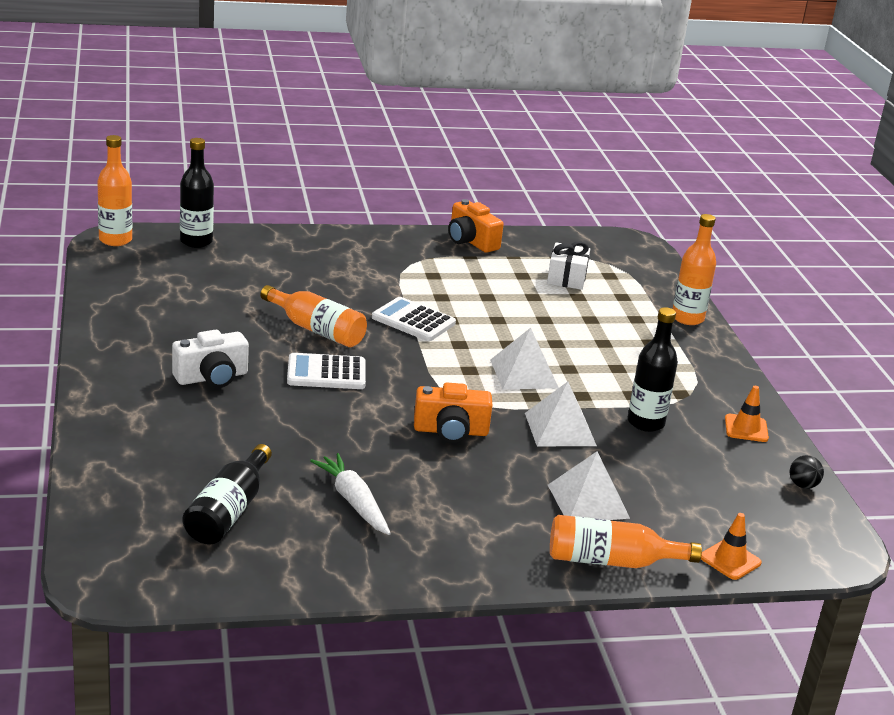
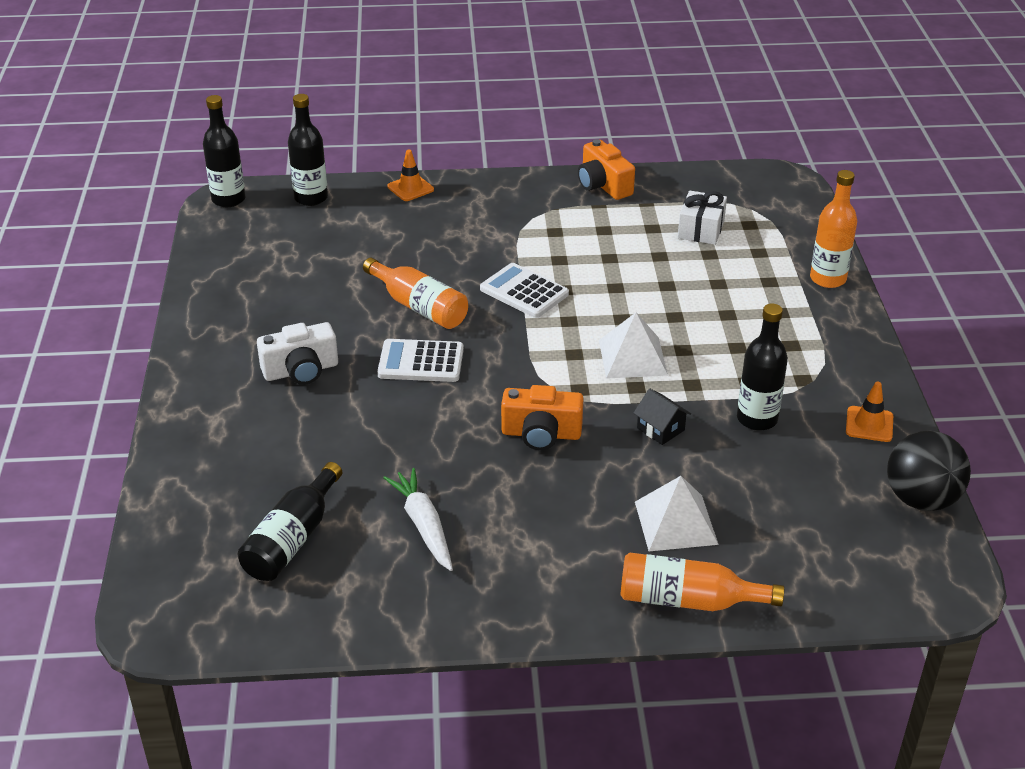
camera: 10 degrees right, 10 degrees up
orange bottle [97,135,132,246] -> black bottle [203,95,246,207]
white pyramid [525,382,597,446] -> black house [634,389,691,445]
orange traffic cone [701,513,762,580] -> orange traffic cone moved to [387,150,434,201]
black ball [790,455,824,489] -> black ball [887,430,971,511], size x2.17

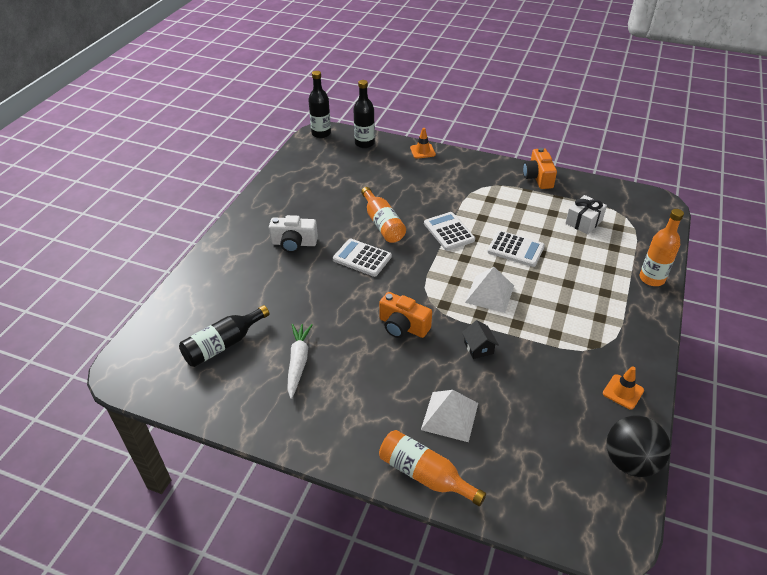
camera: 25 degrees right, 5 degrees up
black bottle [737,303,788,431] -> none
none -> white calculator [487,231,545,267]

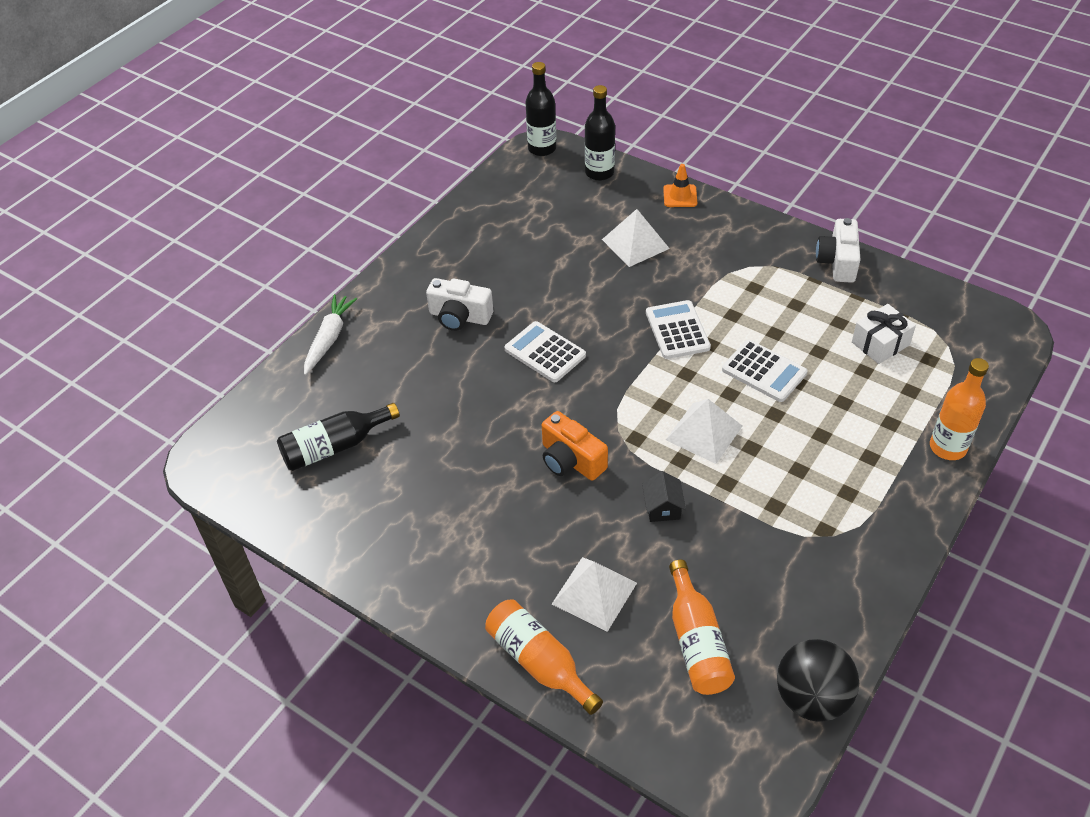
camera: 15 degrees right, 5 degrees up
white carrot [287,324,313,399] -> white carrot moved to [304,294,357,375]
orange bottle [361,187,406,243] -> orange bottle moved to [669,560,735,695]
orange camera [523,148,557,189] -> white camera [816,218,861,283]
orange traffic cone [603,366,644,410] -> none
none -> white pyramid [602,209,670,267]

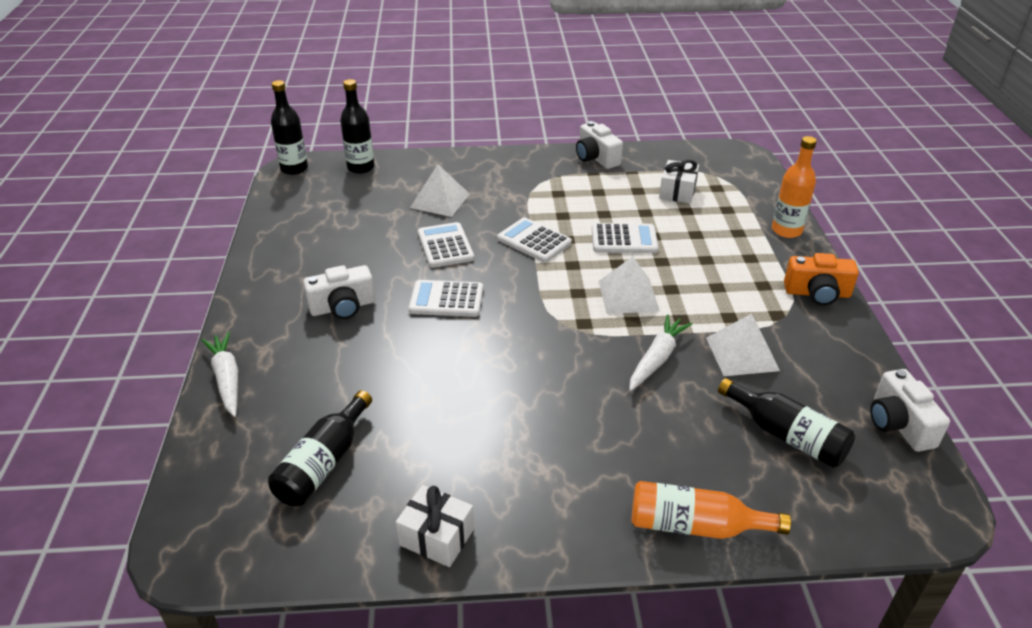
camera: 40 degrees left, 10 degrees down
orange camera [542,411,608,481] -> orange camera moved to [784,253,859,306]
white pyramid [552,557,637,632] -> white pyramid moved to [706,313,780,376]
black house [642,471,686,522] -> white carrot [629,315,692,391]
orange traffic cone [663,164,697,207] -> none
orange bottle [669,560,735,695] -> black bottle [718,378,855,468]
black ball [777,639,859,722] -> white camera [870,369,950,452]
none -> white gift [396,485,474,567]
none -> white calculator [418,222,474,268]

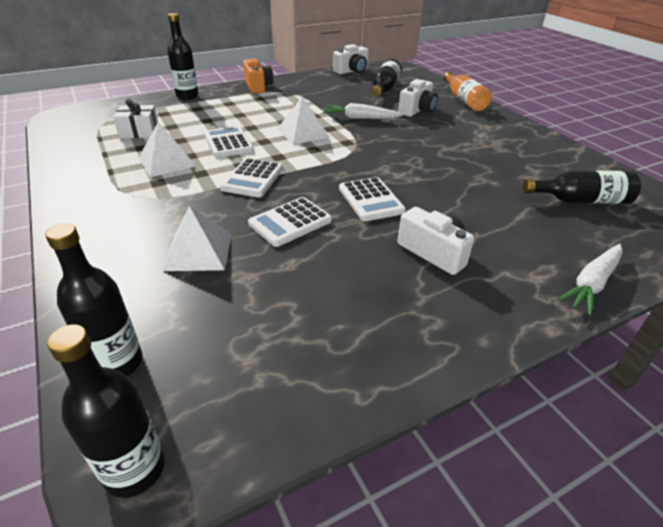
camera: 115 degrees left, 0 degrees up
white gift [396,485,474,567] -> none
white camera [576,121,623,169] -> white camera moved to [398,79,438,117]
white pyramid [706,313,780,376] -> white pyramid moved to [139,123,196,177]
orange bottle [772,136,817,238] -> black bottle [167,13,199,100]

